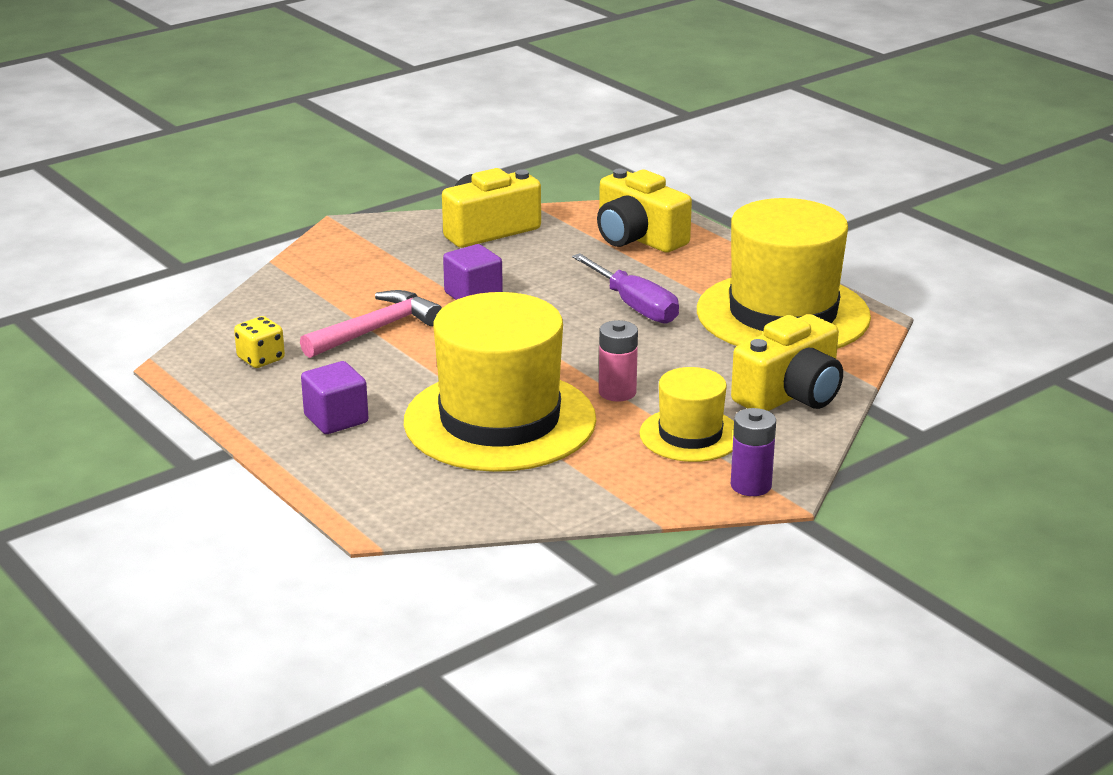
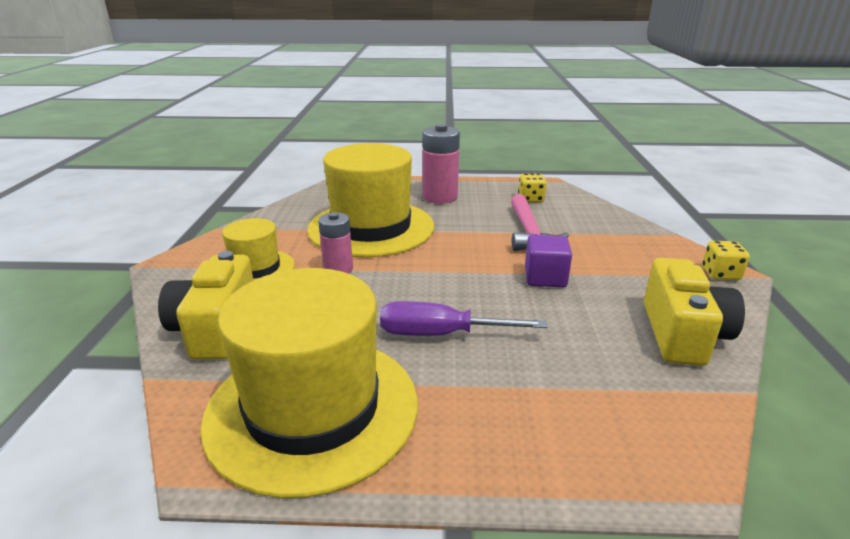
camera: 130 degrees right, 0 degrees up
purple cube [301,361,368,434] -> pink battery [422,124,460,204]
yellow camera [597,169,692,253] -> none
purple battery [731,408,776,496] -> none
none -> yellow dice [702,241,750,280]

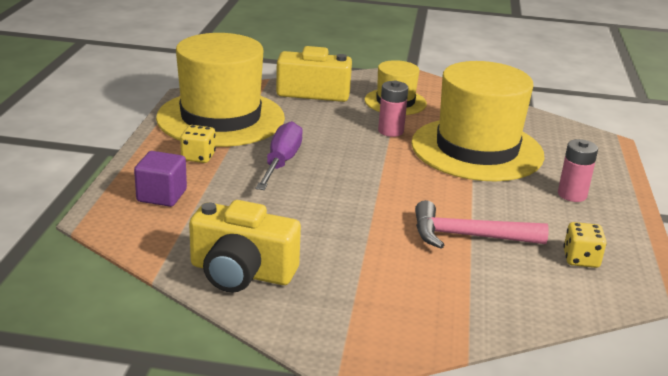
camera: 95 degrees right, 0 degrees up
pink battery [422,124,460,204] -> pink battery [558,139,598,202], size x0.64
purple cube [525,235,572,287] -> purple cube moved to [134,151,187,207]
yellow dice [702,241,750,280] -> yellow dice moved to [180,125,216,163]

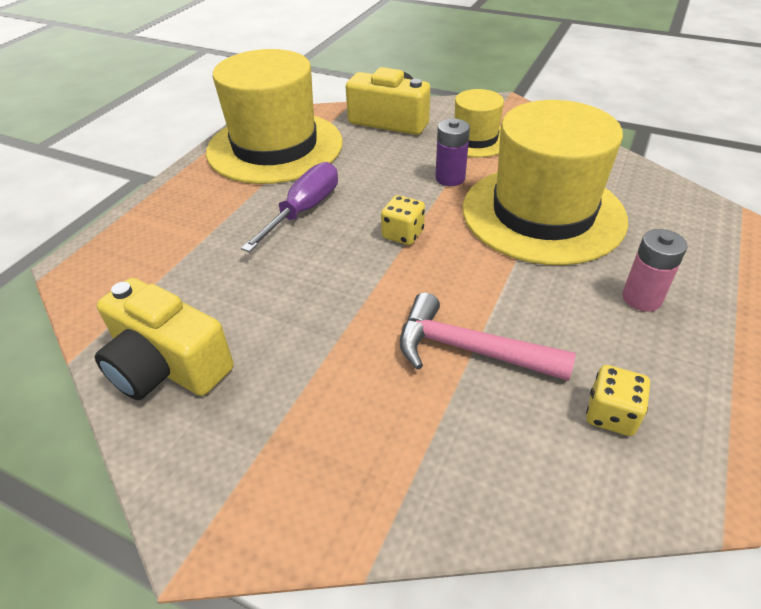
camera: 20 degrees right, 15 degrees up
purple cube [134,151,187,207] -> none
yellow dice [180,125,216,163] -> yellow dice moved to [381,195,425,245]
pink battery [378,81,408,137] -> purple battery [435,119,470,186]

